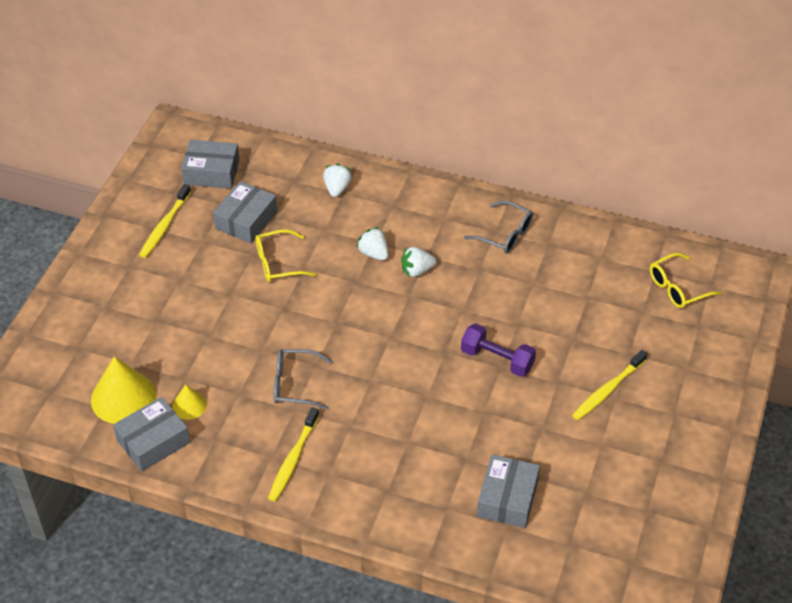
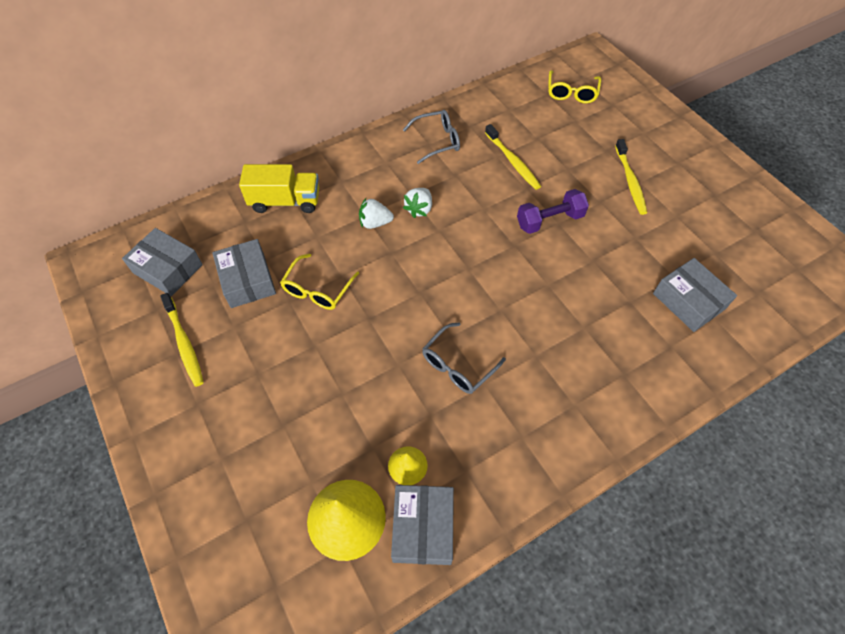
camera: 50 degrees left, 10 degrees up
grey box [181,140,240,189] -> grey box turned 75 degrees clockwise [122,228,203,296]
yellow toothbrush [268,407,319,502] -> yellow toothbrush moved to [485,124,541,190]
white strawberry [323,163,352,197] -> yellow truck [239,164,319,213]

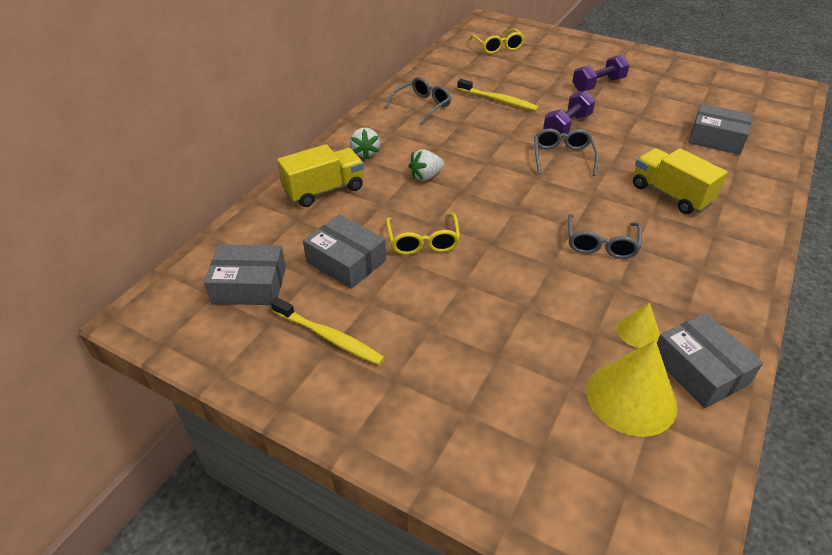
camera: 30 degrees left, 15 degrees down
white strawberry [403,188,432,218] -> white strawberry moved to [350,128,380,159]
yellow toothbrush [615,139,647,215] -> purple dumbbell [572,55,630,92]
none -> grey glasses [534,128,599,176]
none -> yellow truck [633,148,727,214]

